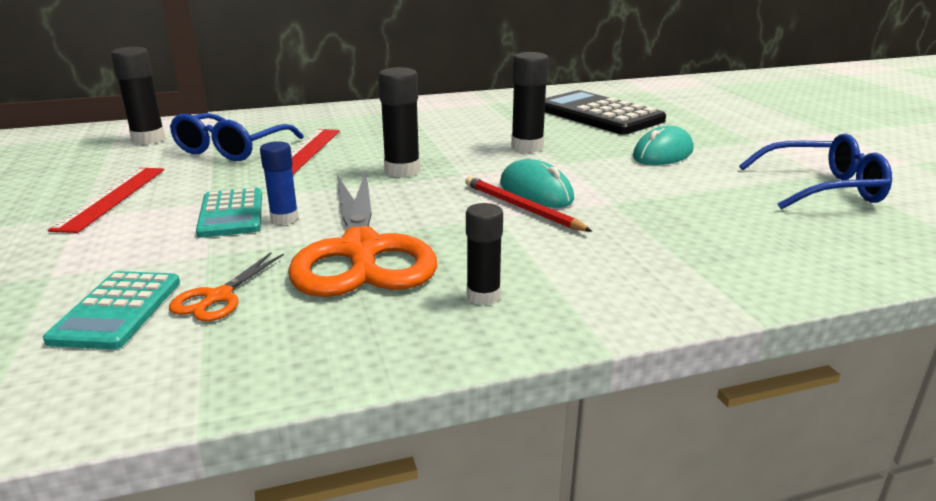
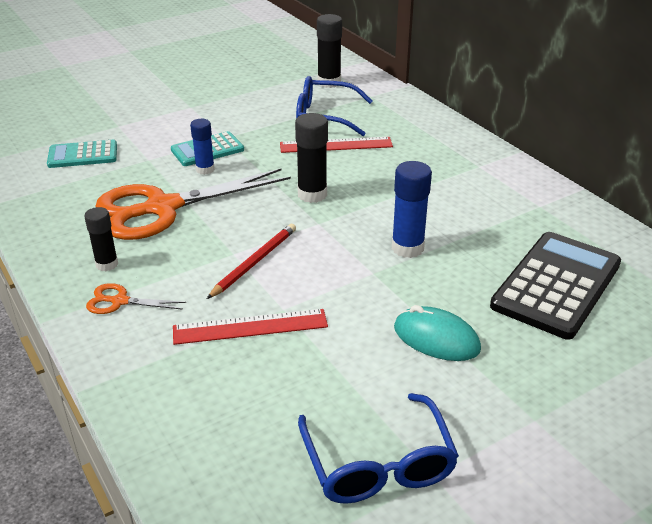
camera: 75 degrees right, 10 degrees up
red ruler [48,168,164,233] -> red ruler moved to [173,309,328,345]
orange scissors [169,252,284,321] -> orange scissors moved to [86,283,186,314]
turquoise mouse [500,159,574,208] -> none
black glue stick [511,52,549,153] -> blue glue stick [392,161,432,258]

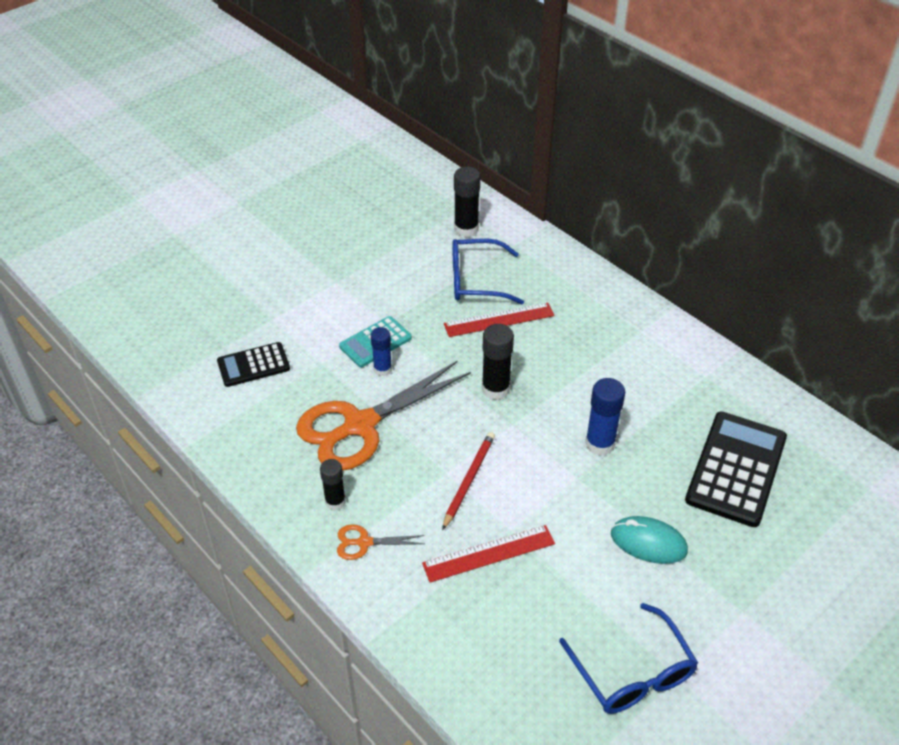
camera: 10 degrees left, 10 degrees up
turquoise calculator [47,140,117,168] -> black calculator [217,342,290,387]

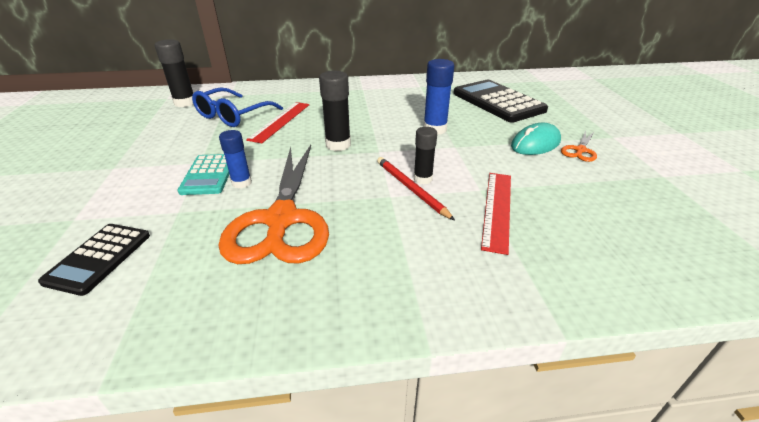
camera: 55 degrees left, 10 degrees down
black glue stick [320,459,346,510] -> black glue stick moved to [414,127,437,185]
orange scissors [337,524,424,560] -> orange scissors moved to [561,131,597,162]
blue glasses [559,603,698,714] -> none

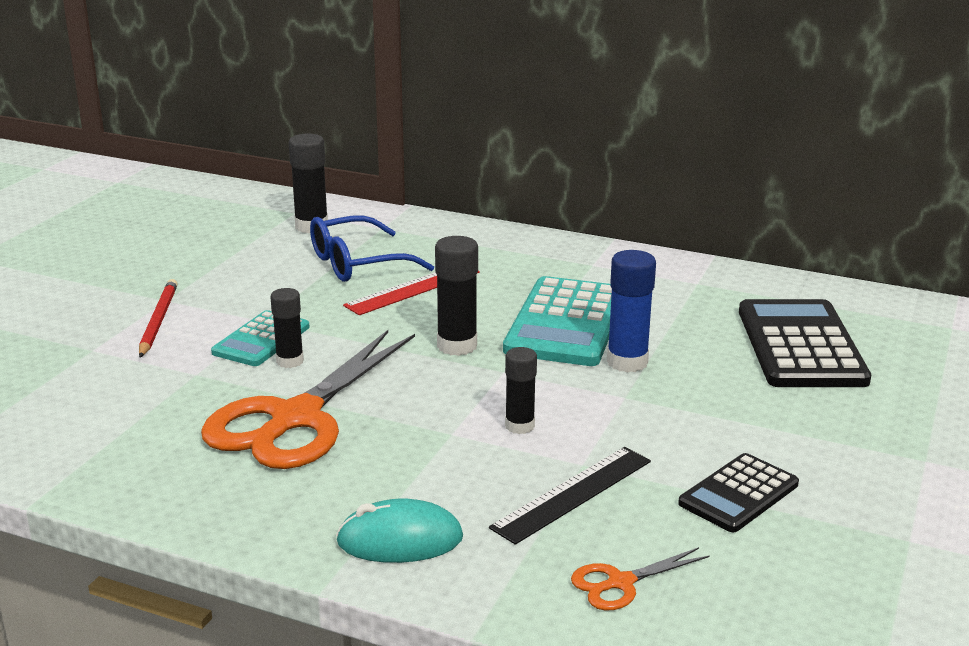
camera: 30 degrees right, 10 degrees down
black calculator [38,224,150,296] -> black calculator moved to [678,453,799,533]
blue glue stick [219,130,252,189] -> black glue stick [270,288,304,368]
red pencil [377,157,455,221] -> red pencil moved to [139,279,178,358]
red ruler [481,173,511,255] -> black ruler [489,447,651,545]
turquoise mouse [511,123,561,155] -> turquoise mouse moved to [336,499,463,563]
orange scissors [561,131,597,162] -> orange scissors moved to [571,547,710,611]
none -> turquoise calculator [503,276,612,366]

